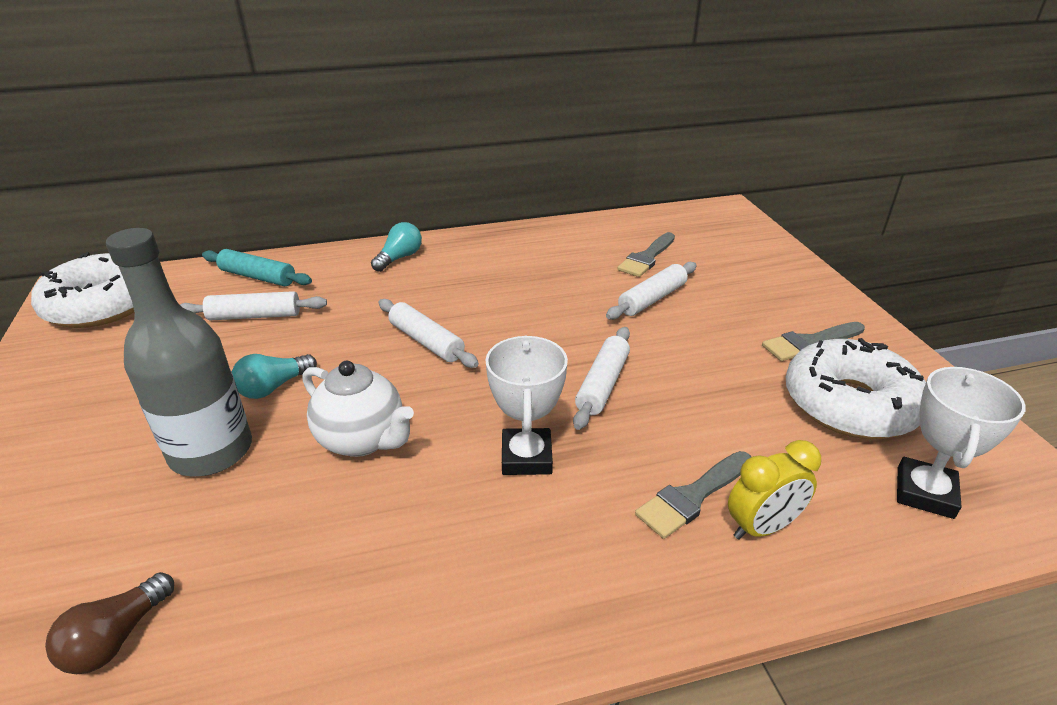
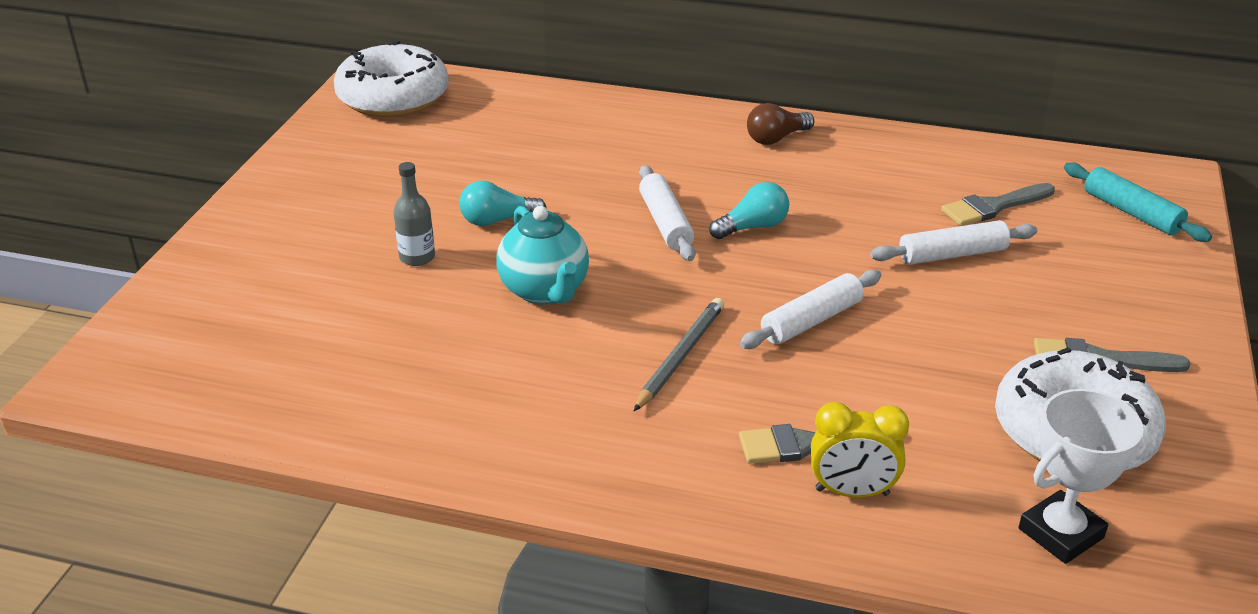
camera: 30 degrees right, 0 degrees up
brown light bulb [45,572,174,674] -> brown light bulb moved to [747,103,814,145]
grey bottle [106,228,252,477] -> grey bottle [394,162,435,266], size x0.47
white rolling pin [180,291,327,320] -> none
turquoise rolling pin [202,249,312,286] -> turquoise rolling pin moved to [1064,162,1212,242]
white teapot [303,361,414,457] -> turquoise teapot [496,206,589,305]
turquoise light bulb [371,222,422,272] -> turquoise light bulb moved to [709,182,789,239]
white trophy [485,336,568,475] -> grey pencil [634,298,724,411]

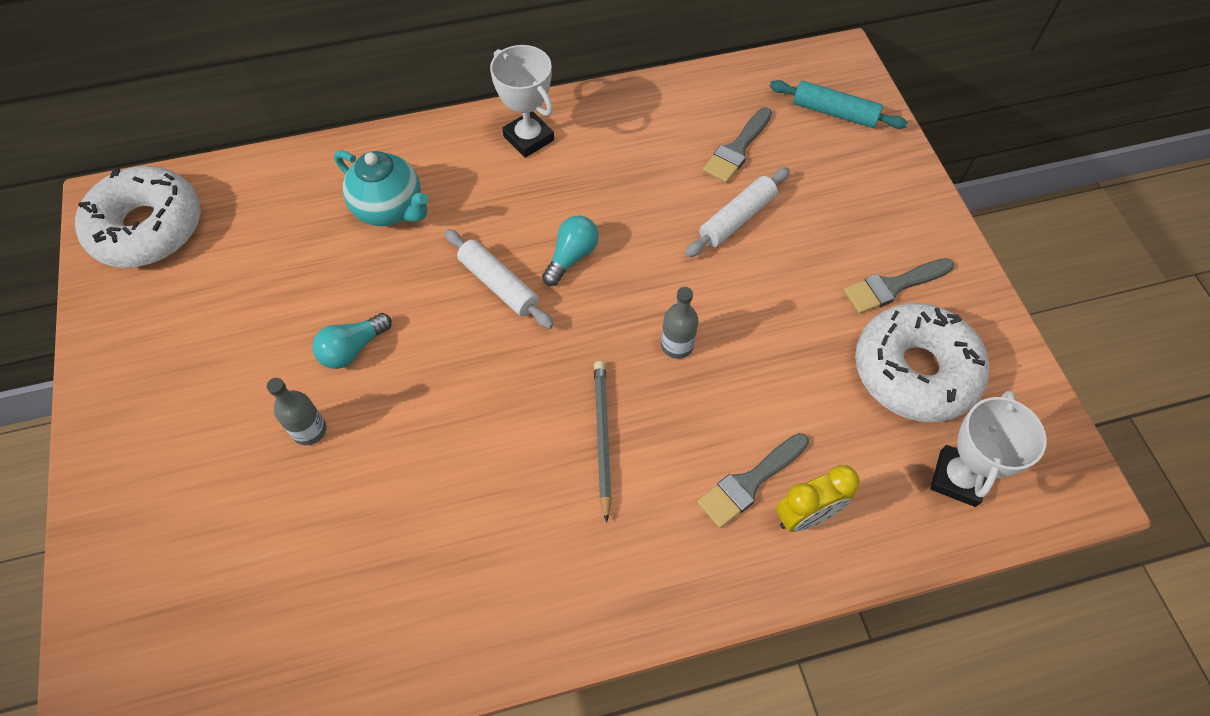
camera: 30 degrees left, 25 degrees up
turquoise teapot [496,206,589,305] -> turquoise teapot moved to [334,150,429,226]
white rolling pin [740,270,882,349] -> grey bottle [661,287,698,359]
brown light bulb [747,103,814,145] -> white trophy [490,45,554,158]

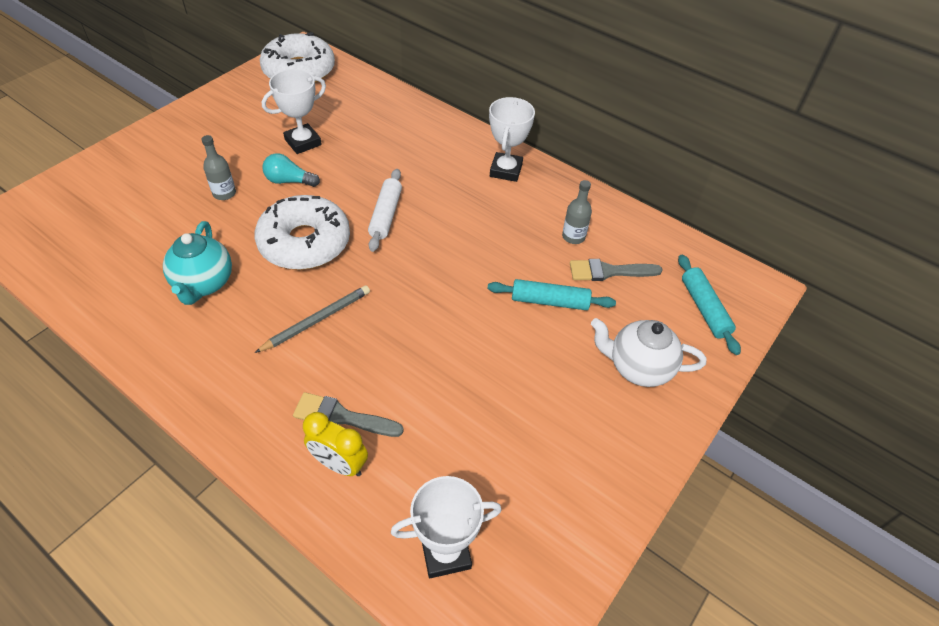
camera: 50 degrees right, 10 degrees down
turquoise teapot [334,150,429,226] -> turquoise teapot moved to [163,221,232,305]
turquoise light bulb [542,216,599,286] -> none
grey bottle [661,287,698,359] -> grey bottle moved to [562,180,592,244]
white rolling pin [685,167,790,258] -> turquoise rolling pin [487,279,616,310]
grey brush [843,258,954,314] -> none
white donut [855,303,989,422] -> white donut moved to [255,195,350,270]
none -> white trophy [262,69,326,154]
none -> white teapot [591,318,707,387]

